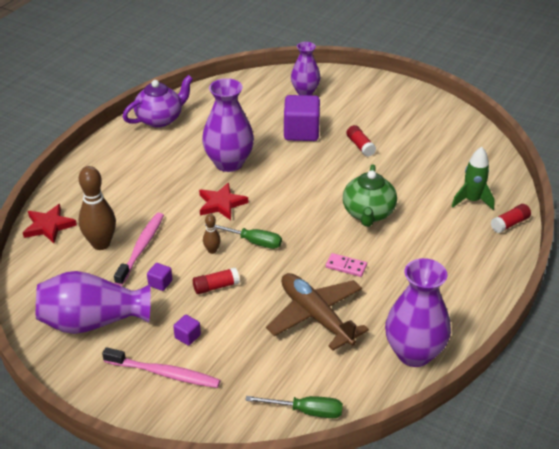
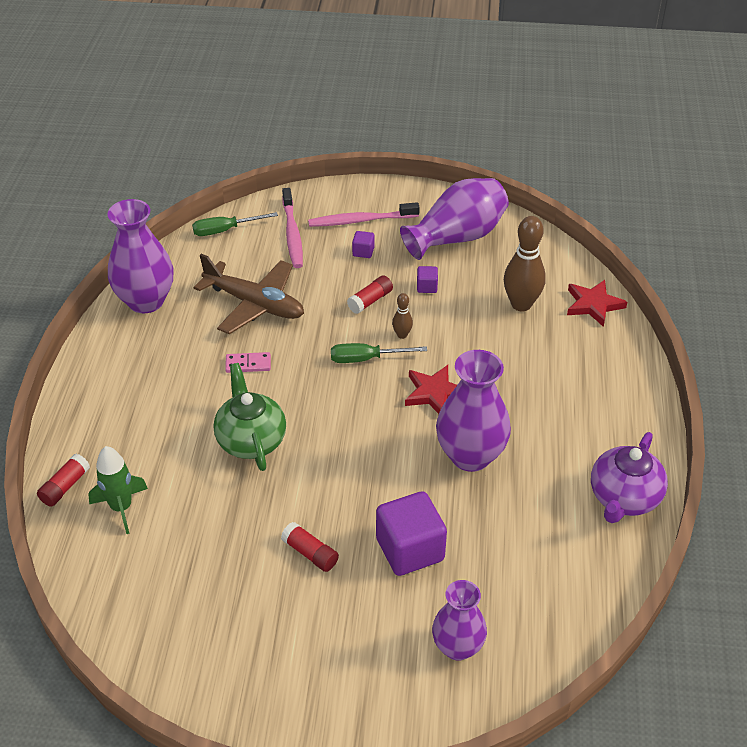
camera: 155 degrees right, 5 degrees up
pink toothbrush [114,213,164,286] -> pink toothbrush moved to [282,188,303,268]

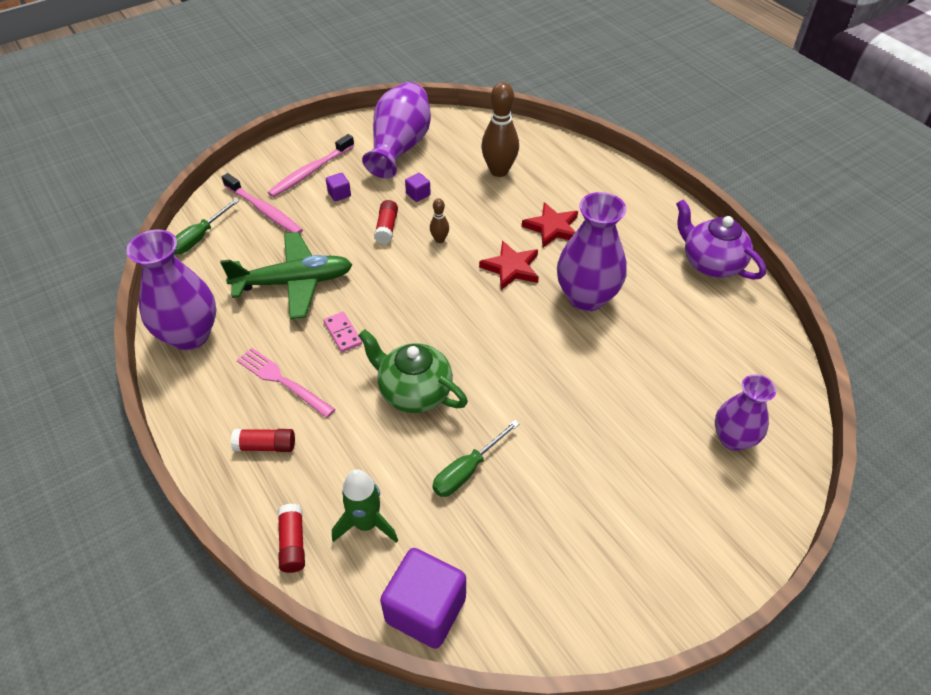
camera: 40 degrees left, 5 degrees up
brown plane [193,254,304,334] -> green plane [220,232,353,319]
pink domino [225,352,271,373] -> pink domino turned 75 degrees counterclockwise [324,312,362,352]
red glue stick [281,522,339,572] -> red glue stick moved to [231,429,295,452]
green screwdriver [331,343,427,363] -> green screwdriver moved to [432,420,519,497]
purple cube [376,491,447,576] -> purple cube moved to [380,548,466,649]
red star [567,280,627,327] -> red star moved to [522,202,578,248]
purple teapot [591,432,668,523] -> purple teapot turned 150 degrees clockwise [676,199,766,280]
none -> pink fork [237,348,335,418]

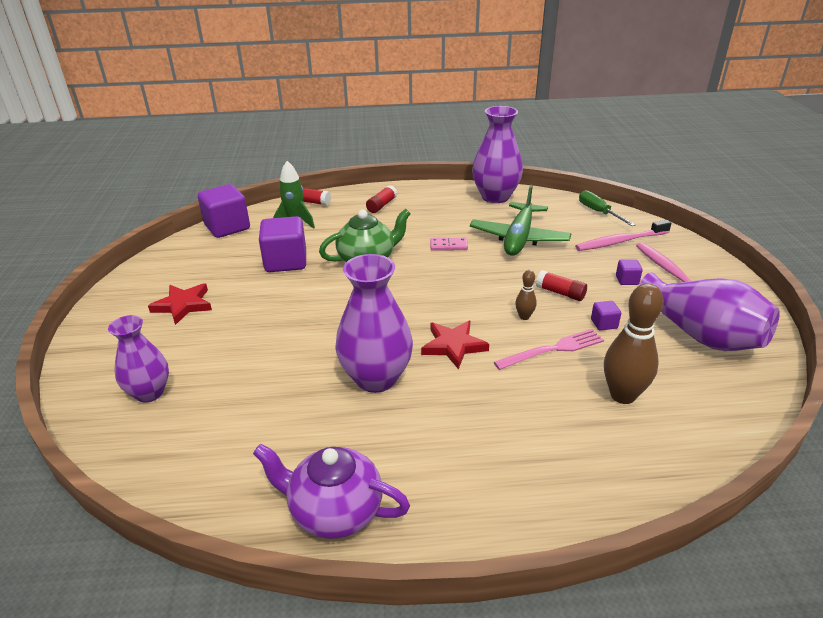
camera: 120 degrees right, 15 degrees down
pink fork [237,348,335,418] -> pink fork moved to [494,329,604,370]
green screwdriver [432,420,519,497] -> purple cube [259,216,306,272]
red star [522,202,578,248] -> red star moved to [148,283,212,325]
purple teapot [676,199,766,280] -> purple teapot turned 150 degrees counterclockwise [253,444,410,539]

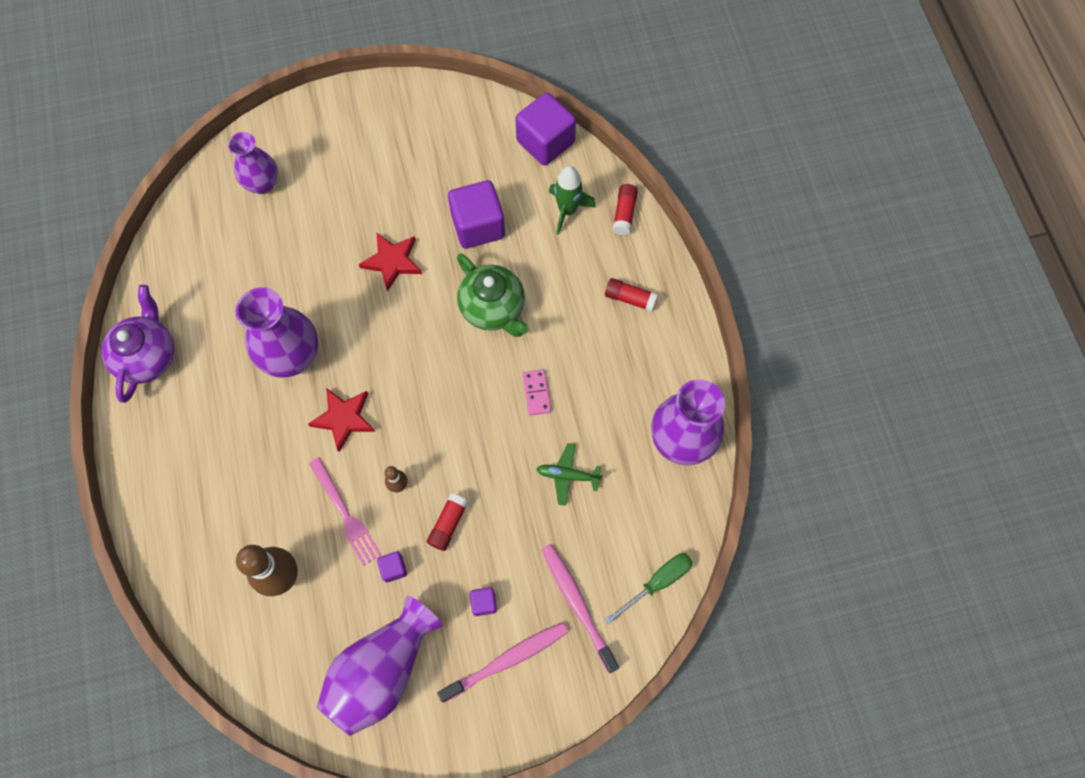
camera: 80 degrees right, 35 degrees up
red star [148,283,212,325] -> red star moved to [359,232,422,292]
green plane [470,185,572,256] -> green plane [536,443,603,506], size x0.50

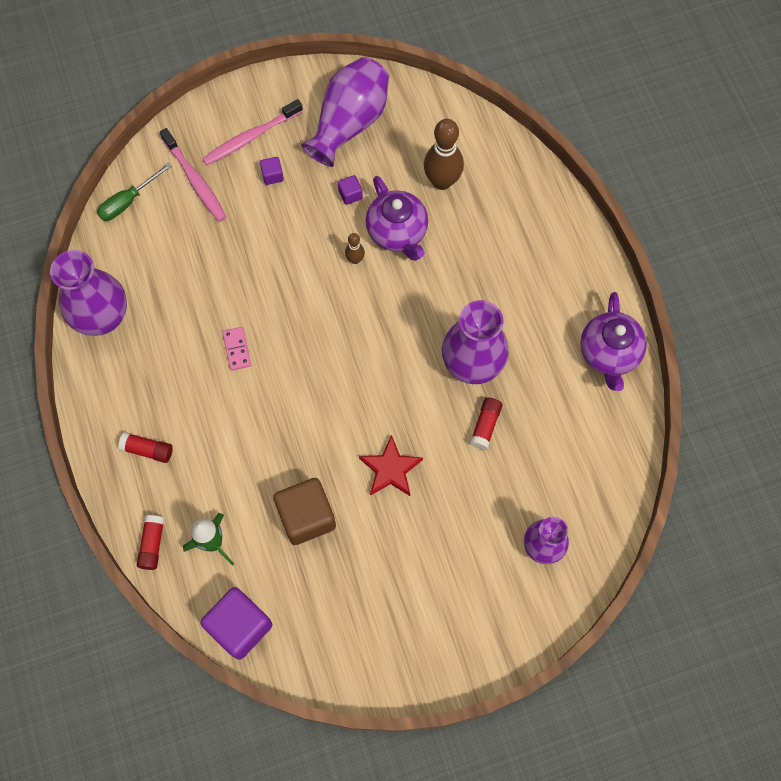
camera: 175 degrees right, 0 degrees up
red star [308,388,375,452] -> none
pink fork [309,457,382,566] -> purple teapot [366,176,428,261]
red glue stick [427,493,469,551] -> red glue stick moved to [470,398,503,450]
purple cube [448,180,505,249] -> brown cube [273,478,336,545]
green teapot [457,254,529,337] -> none
green plane [536,443,603,506] -> none

